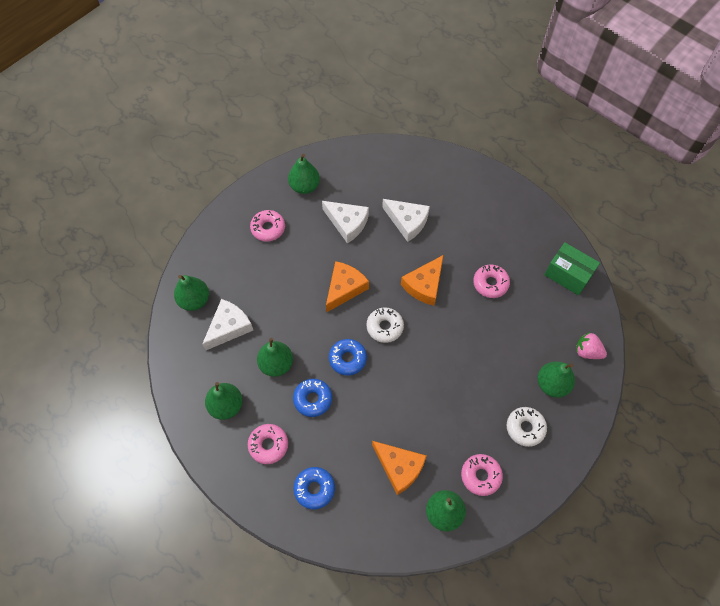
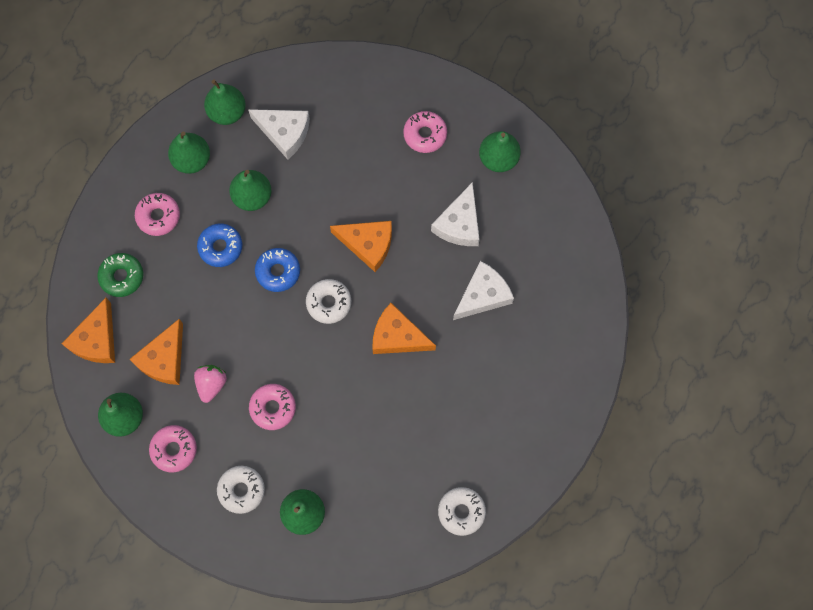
camera: 75 degrees right, 10 degrees up
green pear [174,275,209,311] -> green pear moved to [204,80,246,125]
blue donut [293,467,335,509] -> green donut [97,253,143,297]
white cheese [382,199,430,242] -> white cheese turned 150 degrees counterclockwise [453,261,514,320]
pink donut [473,265,510,298] -> pink donut moved to [249,384,296,430]
green box [544,242,600,295] -> white donut [438,487,486,536]
pink strawberry [576,332,607,359] -> pink strawberry moved to [194,365,227,403]
none -> orange cheese [62,298,115,363]

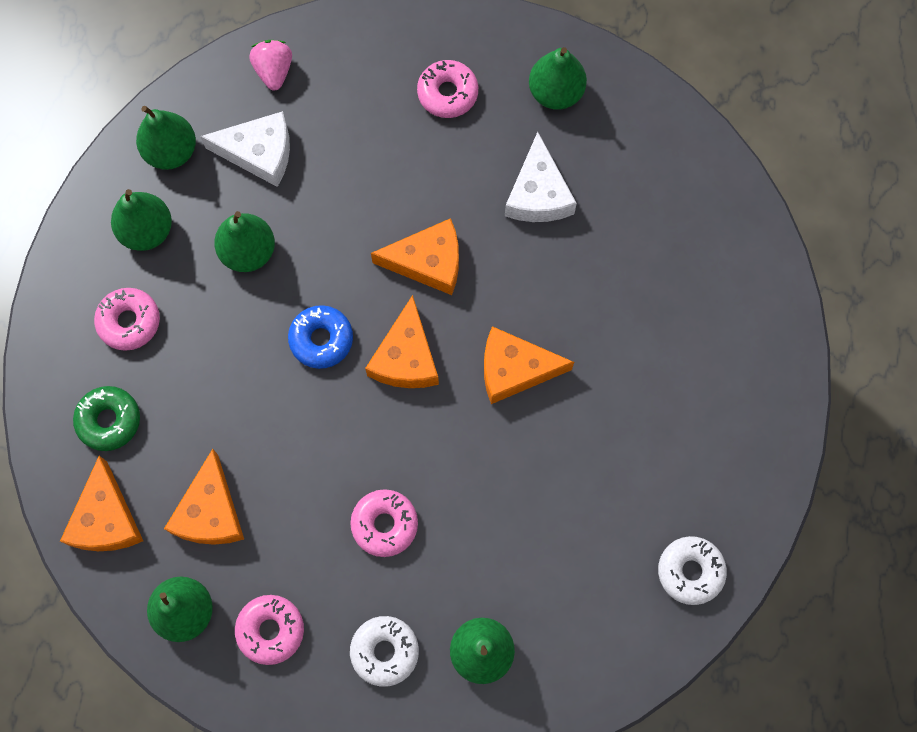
camera: 20 degrees left, 0 degrees up
pink strawberry [194,365,227,403] -> pink strawberry moved to [249,40,292,91]
blue donut [197,224,242,267] -> none
white donut [306,279,351,324] -> orange cheese [365,295,439,388]
white cheese [453,261,514,320] -> none

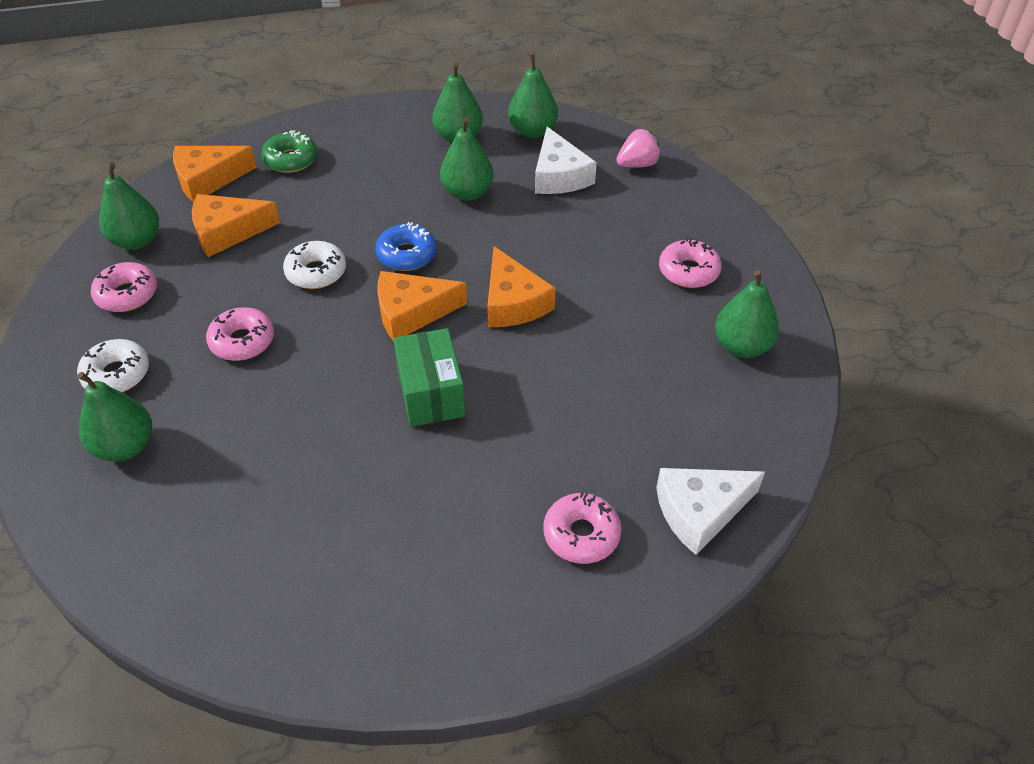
camera: 70 degrees right, 25 degrees down
pink donut [94,288,160,351] -> pink donut moved to [543,492,622,564]
orange cheese [484,326,574,404] -> green box [394,328,465,427]
white cheese [505,132,577,222] -> white cheese moved to [656,468,765,555]
white donut [658,536,727,605] -> white donut moved to [283,241,346,289]

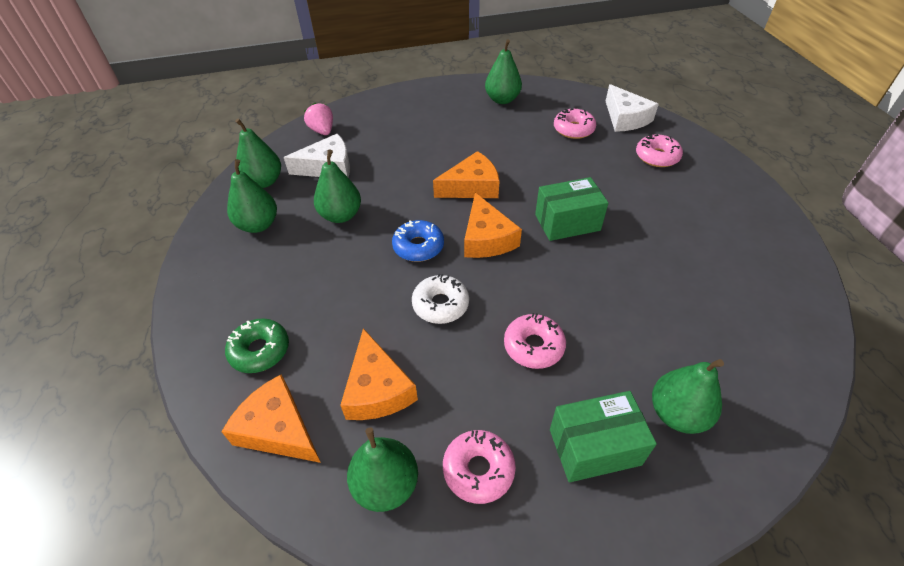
camera: 90 degrees left, 0 degrees up
white donut [77,339,149,392] -> green box [550,391,657,482]
orange cheese [173,146,257,202] -> orange cheese turned 150 degrees clockwise [221,374,321,463]
pink donut [659,238,722,288] -> pink donut moved to [554,109,596,139]

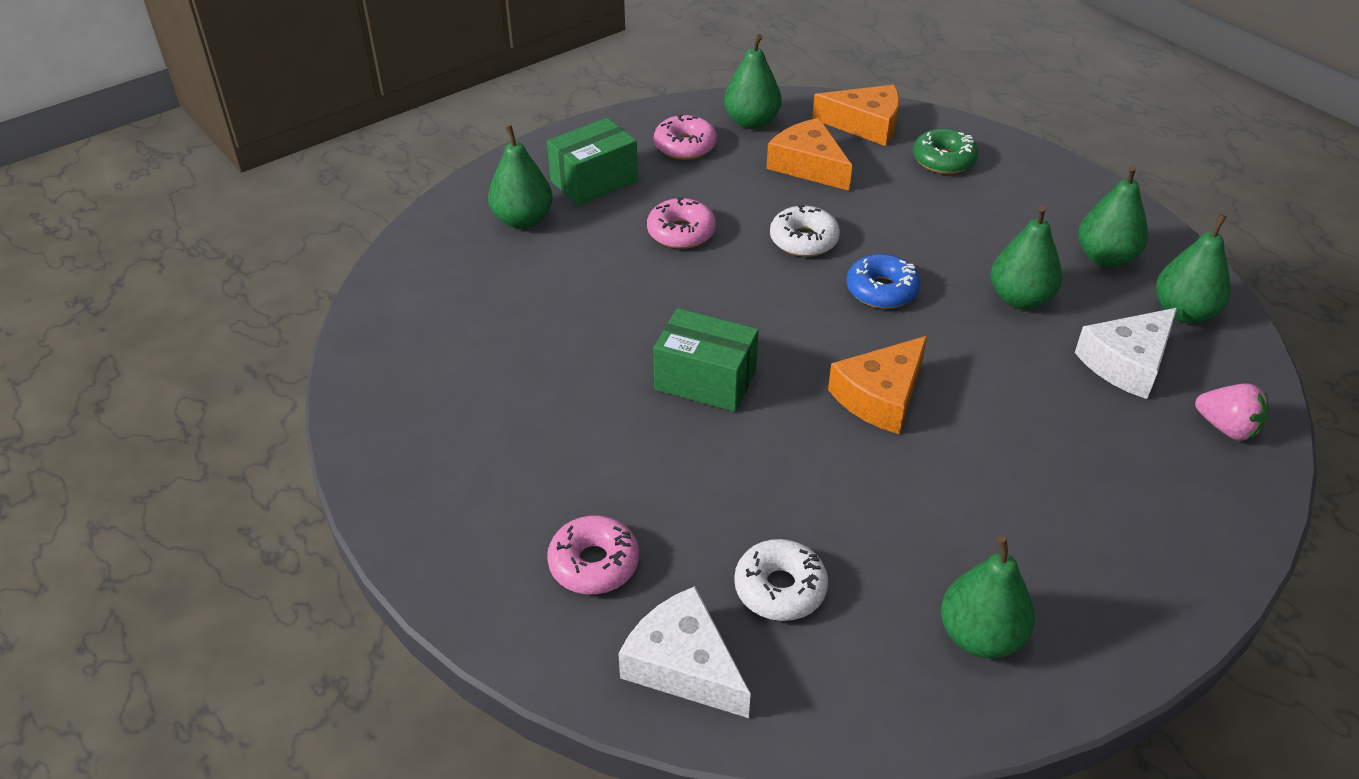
camera: 155 degrees right, 5 degrees down
orange cheese [464,193,522,258] -> none
green box [535,177,608,241] -> green box turned 60 degrees clockwise [654,308,759,412]
pink donut [554,109,596,139] -> white donut [734,539,828,621]

